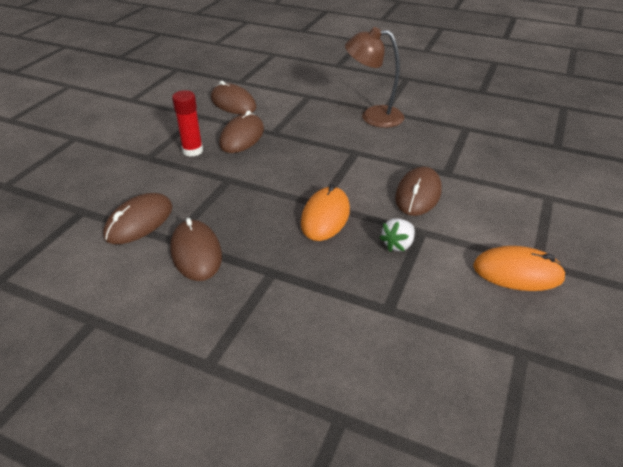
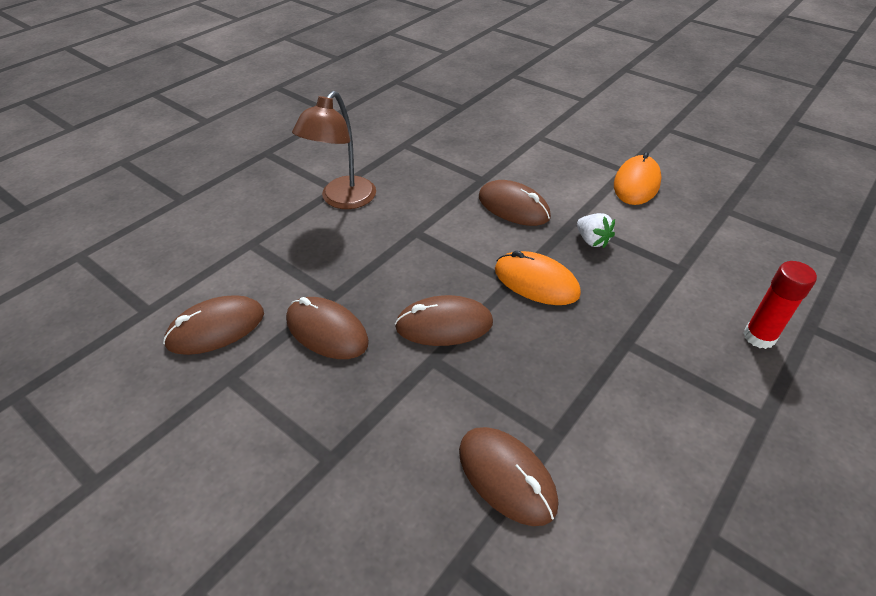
camera: 75 degrees left, 5 degrees up
brown mouse [170,218,222,281] -> brown mouse moved to [395,295,493,346]
red glue stick [172,90,203,157] -> red glue stick moved to [743,261,817,349]

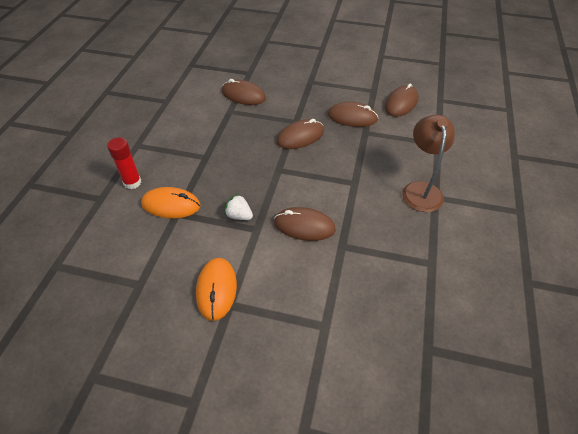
camera: 155 degrees right, 5 degrees up
orange mouse [495,251,581,305] -> orange mouse moved to [141,187,200,218]

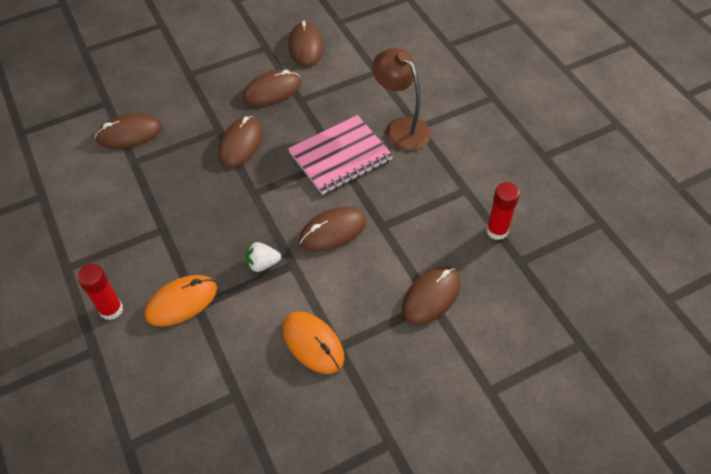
camera: 40 degrees left, 5 degrees up
none -> pink notebook [288,115,393,195]
none -> brown mouse [402,266,461,325]
none -> red glue stick [486,182,520,240]

